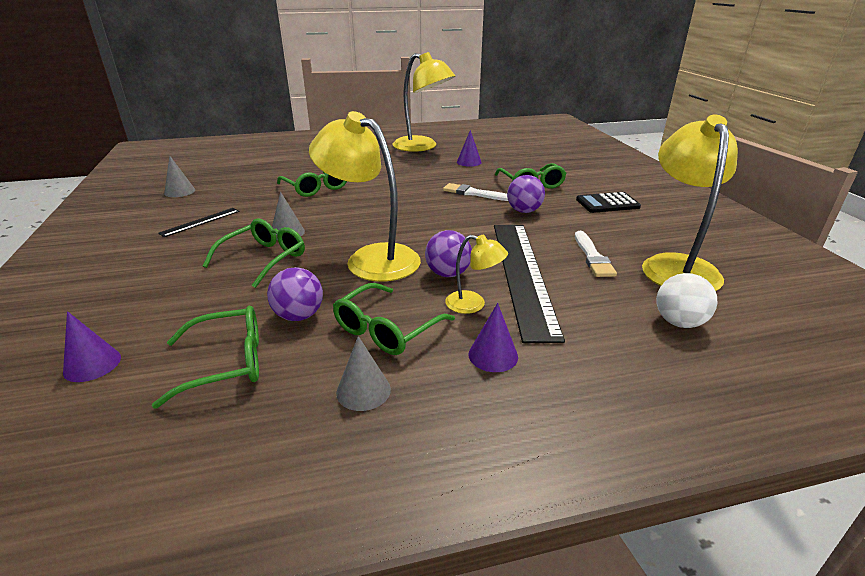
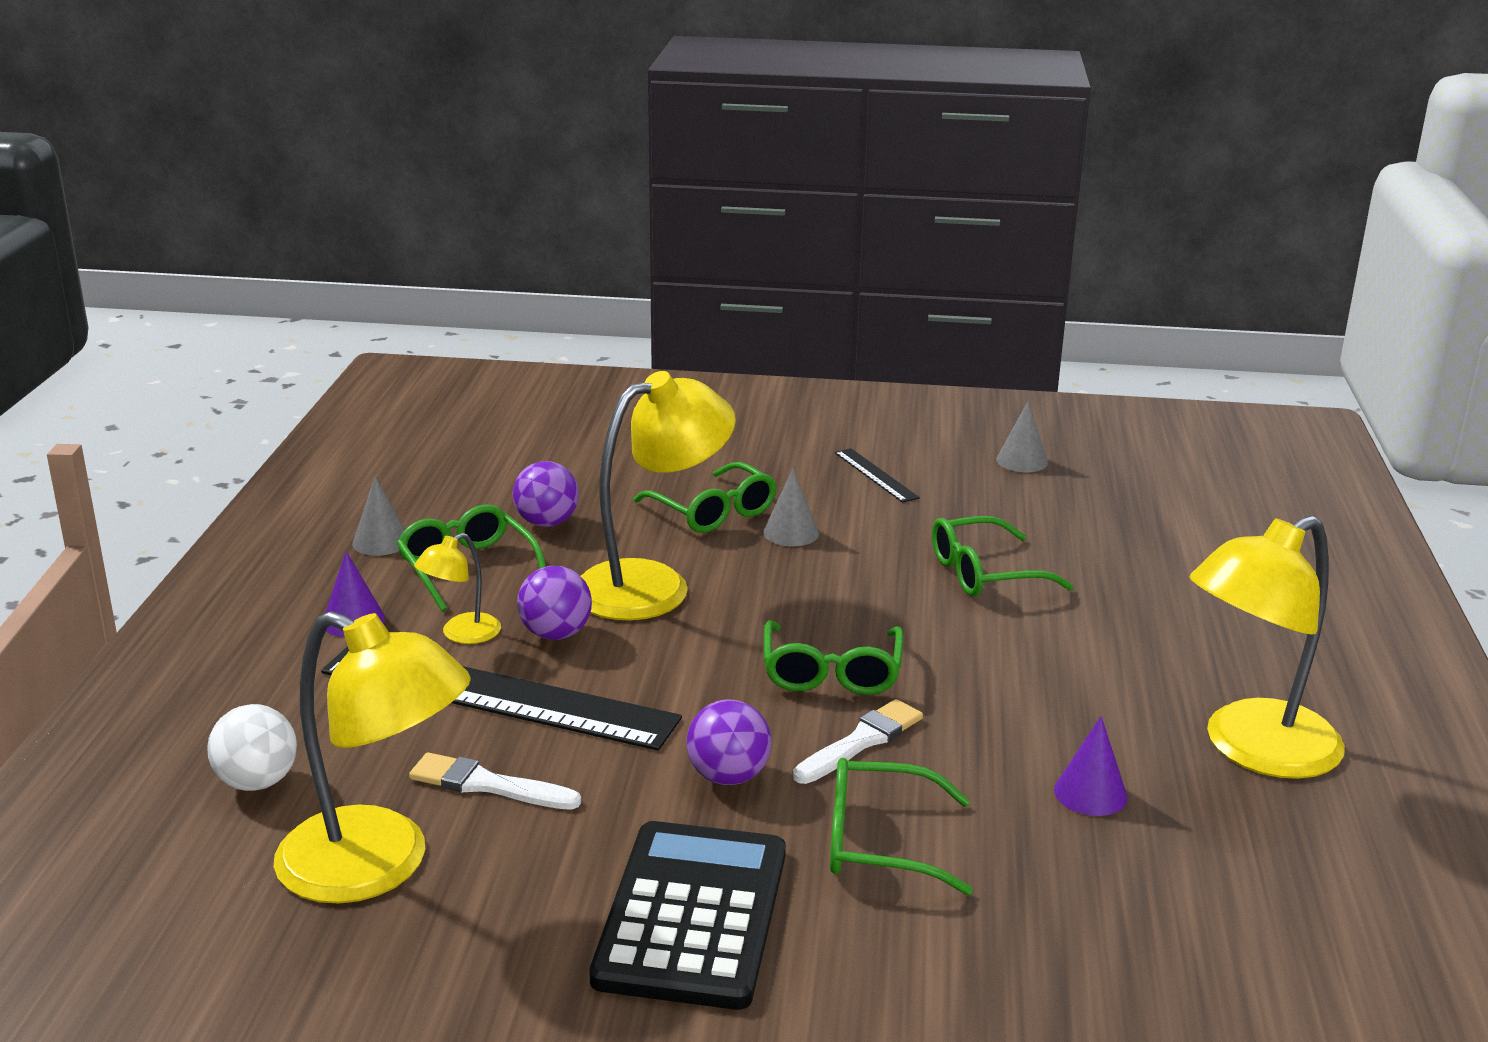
camera: 110 degrees right, 5 degrees down
purple cone [63,311,121,382] -> none
green glasses [152,306,259,409] -> green glasses moved to [764,620,904,695]
black calculator [576,192,641,213] -> black calculator [589,821,786,1010], size x1.69

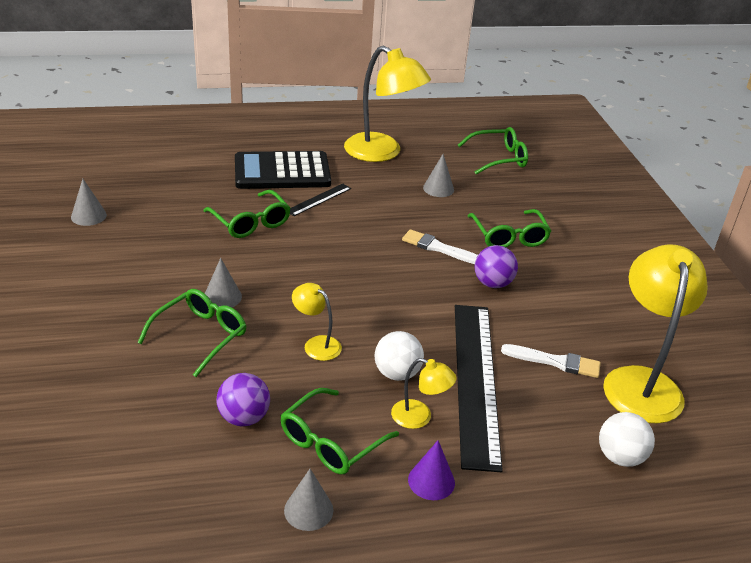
camera: 110 degrees left, 10 degrees up
white brush [409,752,581,810] -> white brush turned 75 degrees counterclockwise [501,344,601,378]
purple ball [517,566,592,640] -> white ball [374,331,424,381]
yellow lamp [581,371,736,620] -> yellow lamp [292,283,342,361], size x0.48
black calculator [589,821,786,1010] -> black calculator moved to [235,151,331,189]
green glasses [764,620,904,695] -> green glasses moved to [458,127,528,175]
black ruler [835,448,920,503] -> black ruler moved to [290,184,351,216]
purple cone [1054,716,1128,816] -> grey cone [423,154,454,197]

